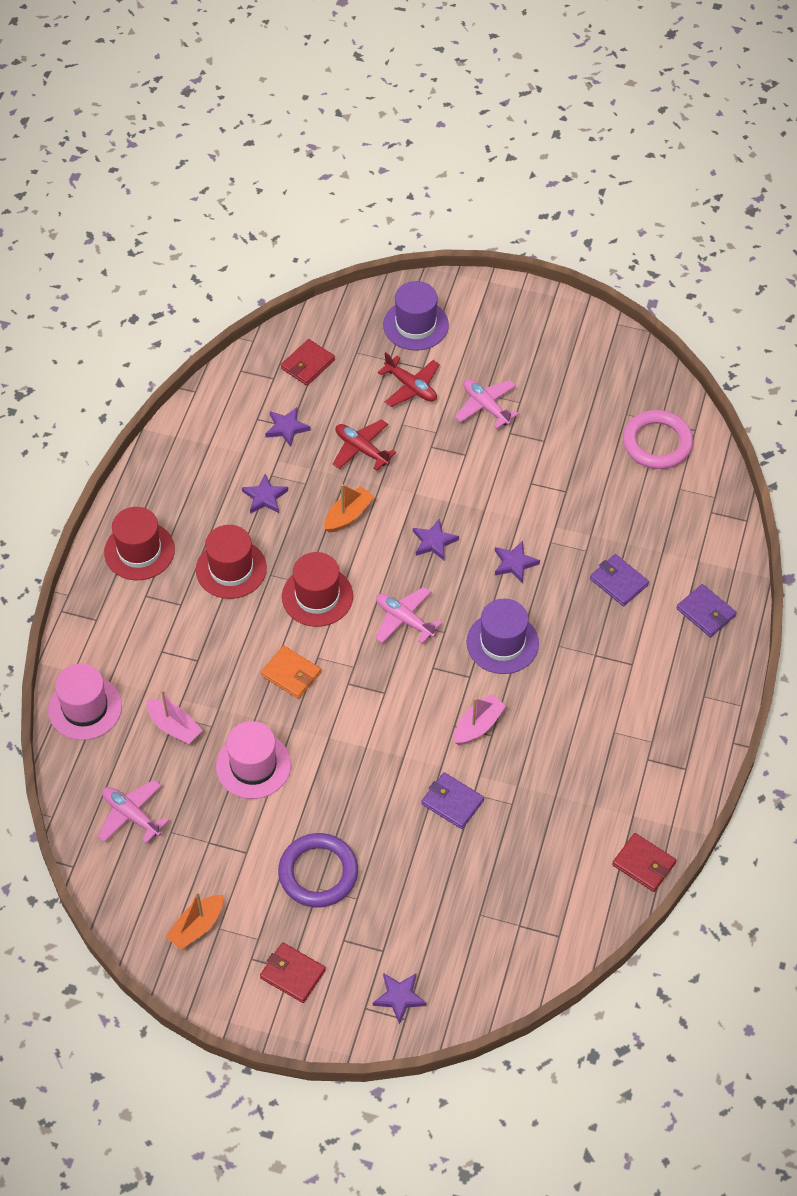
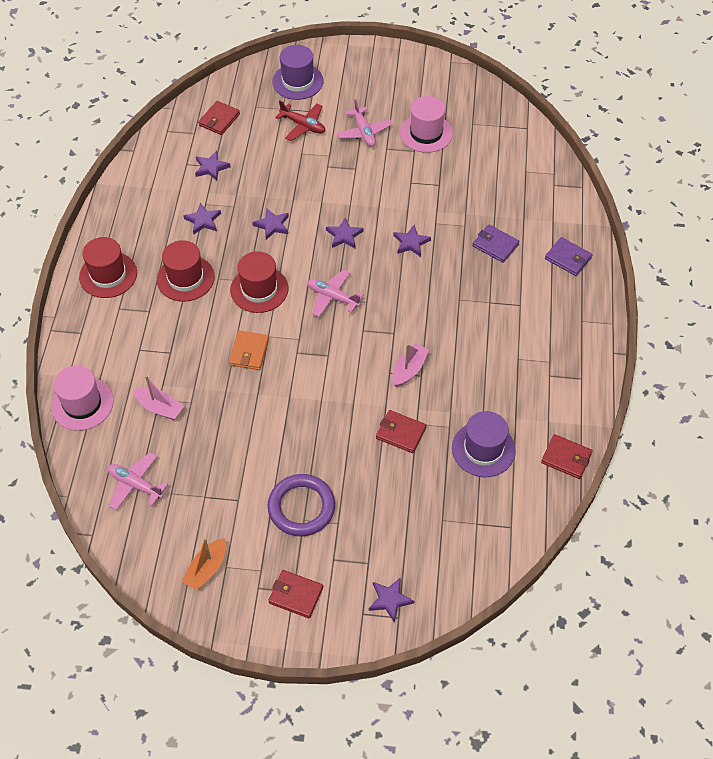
camera: 10 degrees left, 0 degrees up
pink hat [216,721,291,799] -> pink hat moved to [400,96,453,153]
orange wallet [261,646,321,699] -> orange wallet turned 75 degrees clockwise [229,331,269,370]
orange boat [324,484,375,533] -> purple star [252,208,289,240]
red plane [333,419,396,471] -> none
purple wallet [421,772,484,829] -> red wallet [376,410,426,453]
pink plane [455,379,519,429] -> pink plane turned 150 degrees counterclockwise [336,99,393,147]
purple hat [466,598,539,674] -> purple hat moved to [452,411,516,477]
pink ring [623,410,693,469] -> none

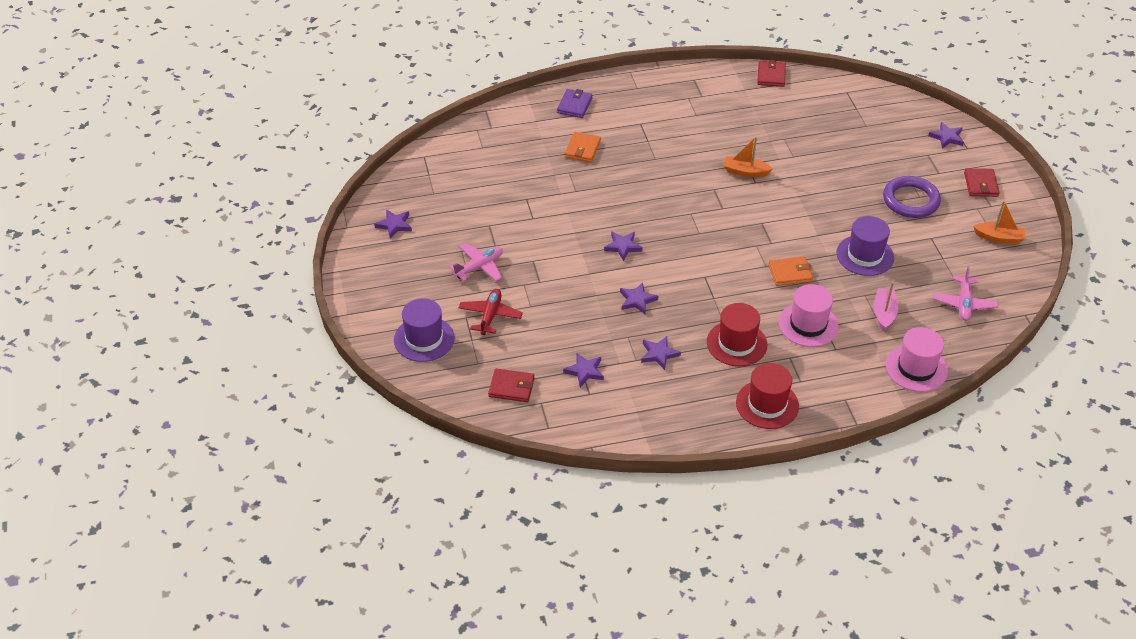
camera: 110 degrees left, 10 degrees down
red hat [230,251,288,313] -> none
pink plane [307,269,364,317] -> none
red wallet [376,410,426,453] -> none
pink boat [392,343,429,387] -> orange boat [724,136,773,177]
purple star [393,225,431,257] -> purple star moved to [374,209,412,239]
pink hat [400,96,453,153] -> pink hat moved to [778,284,839,347]
purple hat [452,411,516,477] -> purple hat moved to [836,216,894,276]
purple wallet [472,224,520,263] -> orange wallet [565,132,601,163]

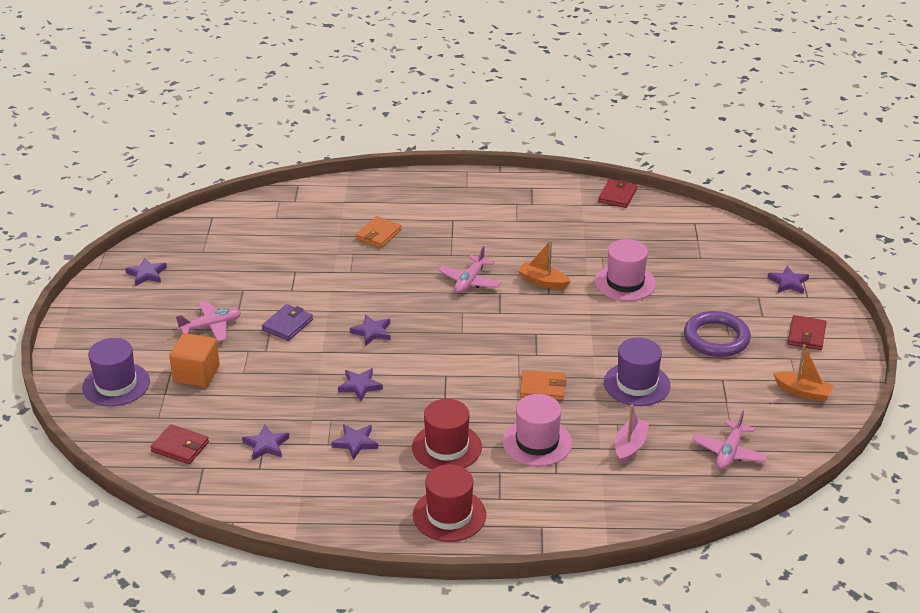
camera: 15 degrees right, 10 degrees down
red plane [459,289,523,335] -> orange cube [169,333,220,387]
purple wallet [557,89,592,118] -> purple wallet moved to [262,304,313,341]
pink hat [886,327,948,392] -> pink hat moved to [595,239,656,301]
none -> pink plane [438,246,501,293]

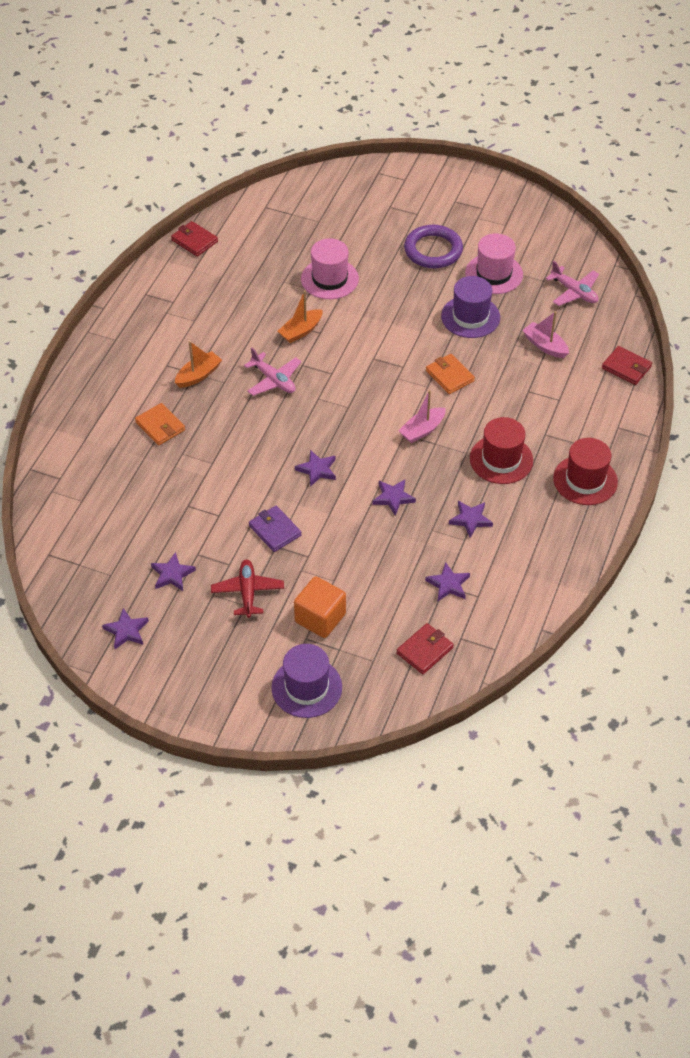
camera: 70 degrees left, 15 degrees up
pink plane [176,300,241,342] -> red plane [211,560,284,618]
pink hat [502,394,572,466] -> pink hat moved to [465,233,523,294]
orange wallet [520,370,566,400] -> orange wallet turned 60 degrees counterclockwise [426,354,475,394]
purple star [767,266,809,294] -> purple star moved to [151,552,196,591]
orange boat [773,345,834,402] -> orange boat moved to [175,341,222,388]
red wallet [787,315,827,350] -> red wallet moved to [602,346,652,385]
none -> pink boat [398,390,446,443]

